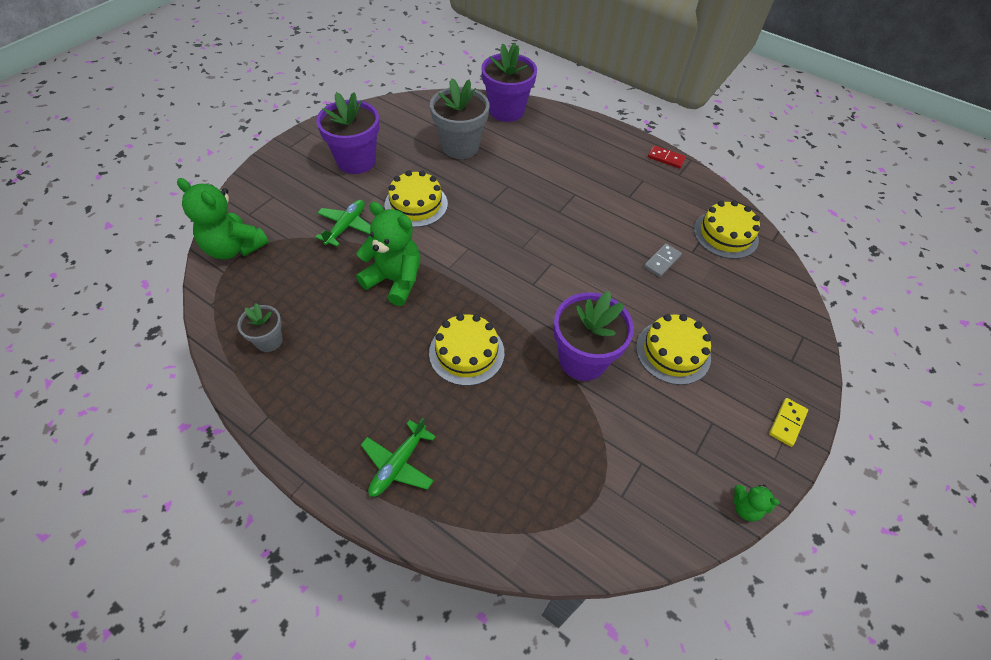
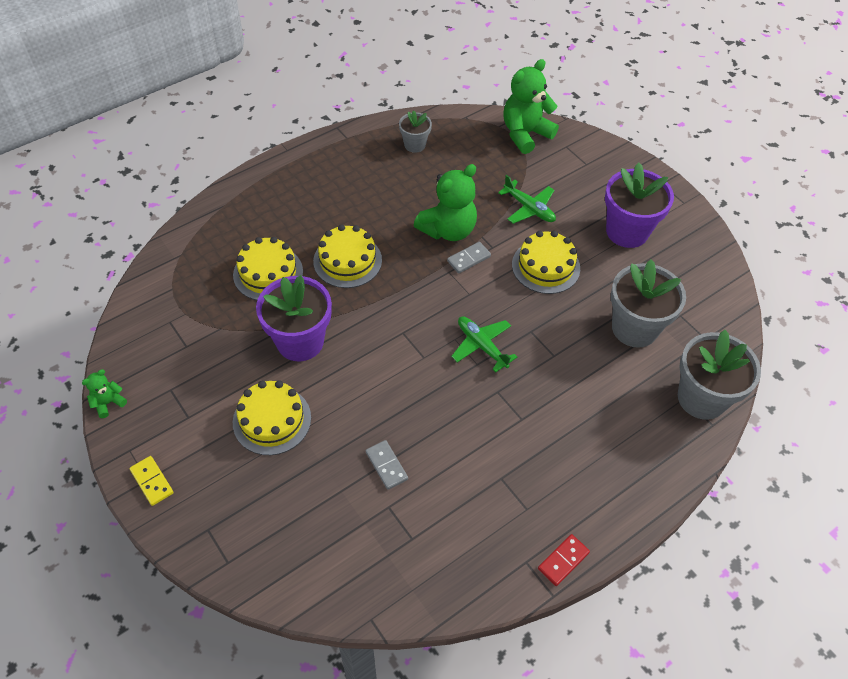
camera: 110 degrees right, 0 degrees up
green plane [361,418,436,497] -> green plane moved to [451,316,517,373]
purple flower pot [481,43,537,122] -> grey flower pot [678,330,761,420]
yellow cake [694,200,760,259] -> yellow cake moved to [233,237,303,300]
none -> grey domino [447,242,491,273]

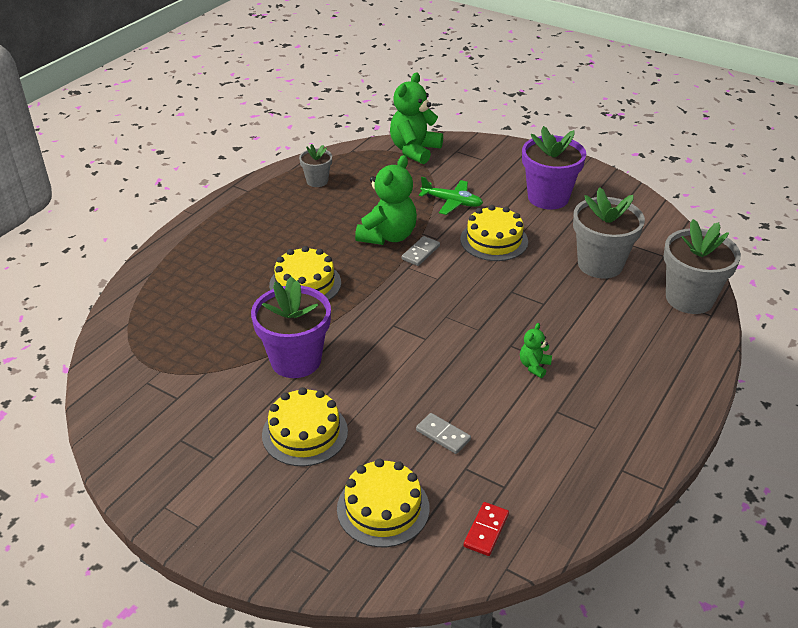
camera: 20 degrees left, 15 degrees down
green teddy bear [82,369,127,418] -> green teddy bear moved to [520,323,552,378]
yellow domino [130,456,174,506] -> none
yellow cake [233,237,303,300] -> yellow cake moved to [337,459,429,547]
green plane [451,316,517,373] -> none
red domino [538,534,590,586] -> red domino moved to [464,502,509,556]

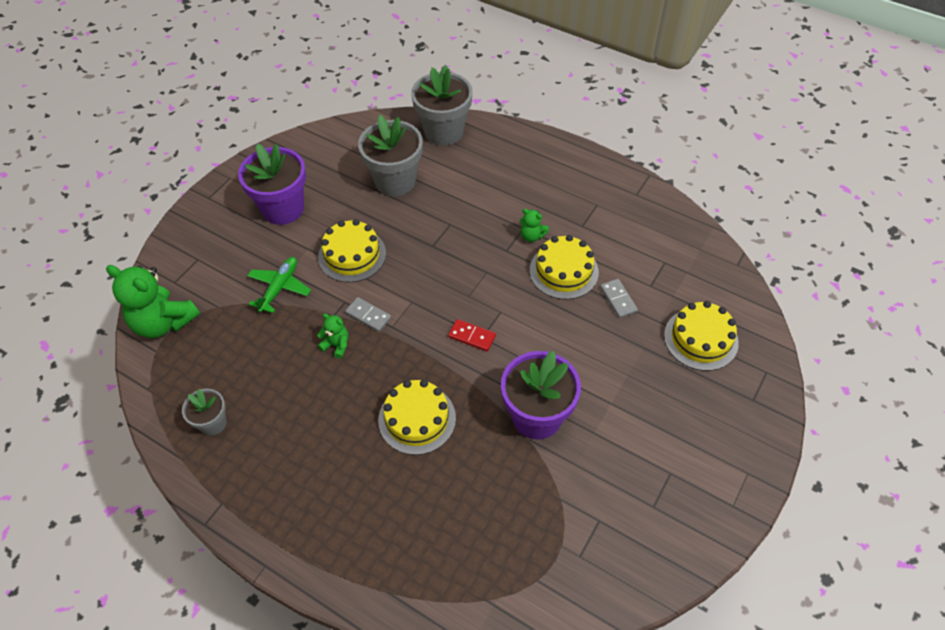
camera: 90 degrees left, 15 degrees up
yellow cake [262,387,348,466] -> yellow cake moved to [530,235,599,299]
green teddy bear [355,155,417,245] -> green teddy bear [317,313,348,359], size x0.47
grey domino [416,413,471,454] -> grey domino turned 60 degrees counterclockwise [600,279,638,318]
red domino [464,502,509,556] -> red domino moved to [448,319,496,351]

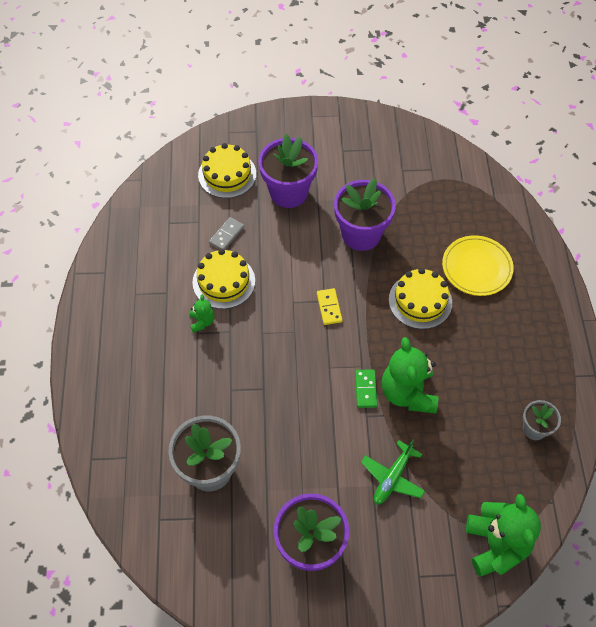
camera: 125 degrees left, 5 degrees up
green plane [247,257,311,313] -> green plane turned 45 degrees counterclockwise [361,440,425,505]
green teddy bear [317,313,348,359] -> green teddy bear [382,337,438,413], size x2.11
yellow cake [318,219,386,283] -> none
grey domino [345,297,391,332] -> green domino [355,369,377,408]
grey flower pot [411,65,473,146] -> none
red domino [448,319,496,351] -> yellow domino [317,288,342,325]
none -> purple flower pot [259,134,318,208]
none -> yellow plate [442,235,514,296]

